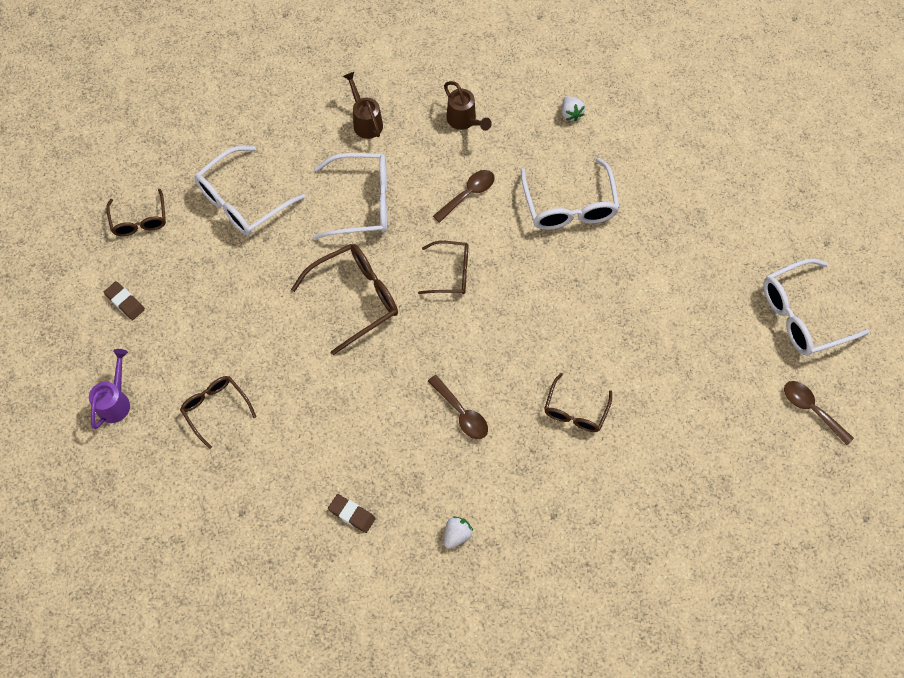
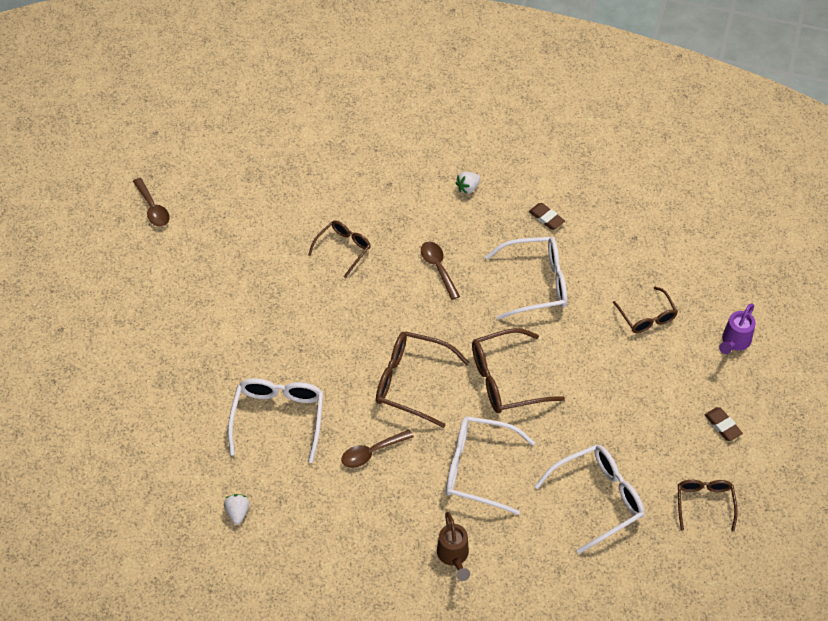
camera: 165 degrees left, 10 degrees down
brown glasses [418,241,468,294] -> brown glasses [376,331,469,428], size x1.61
brown watering can [444,81,492,131] -> none
white glasses [763,258,870,356] -> white glasses moved to [485,237,567,320]

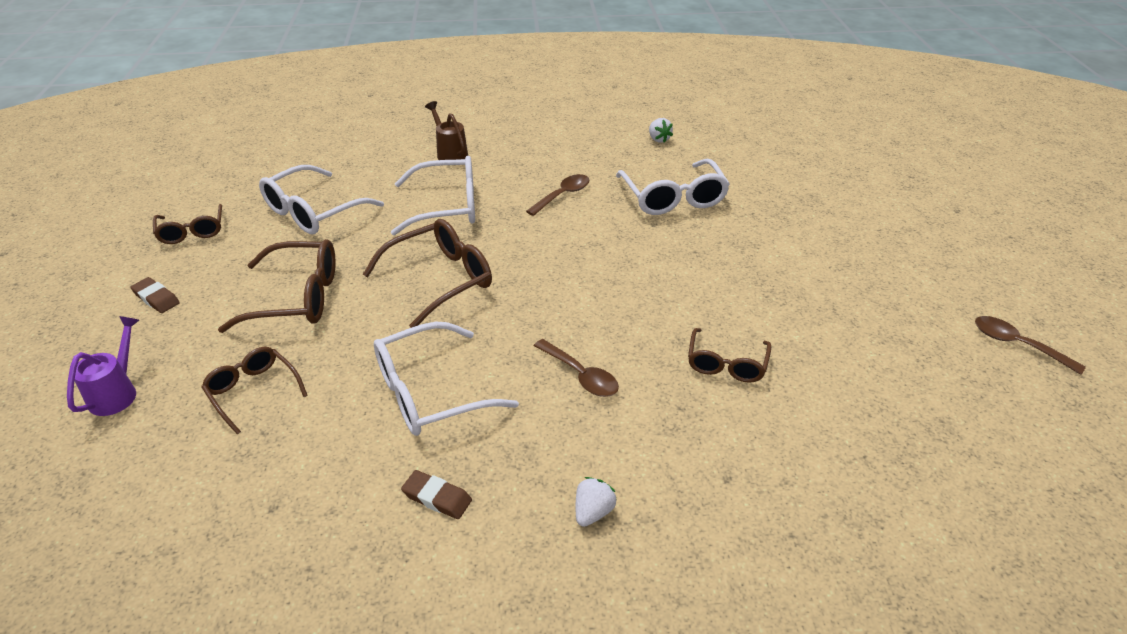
camera: 160 degrees right, 15 degrees down
brown glasses [376,331,469,428] -> brown glasses moved to [218,239,336,333]

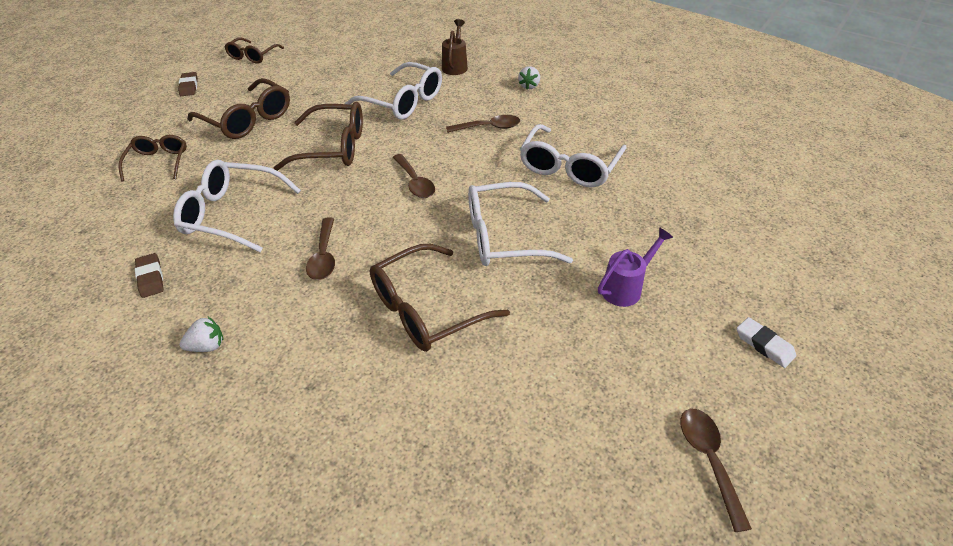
camera: 40 degrees right, 5 degrees up
purple watering can [67,316,139,416] -> purple watering can moved to [598,227,673,307]
white glasses [259,165,384,234] -> white glasses moved to [468,182,573,266]
white strawberry [649,118,673,143] -> white strawberry moved to [518,66,540,90]
brown glasses [688,328,771,383] -> brown glasses [370,244,510,352], size x1.61
none -> brown spoon [392,154,435,198]
none -> white eraser [737,317,796,368]

